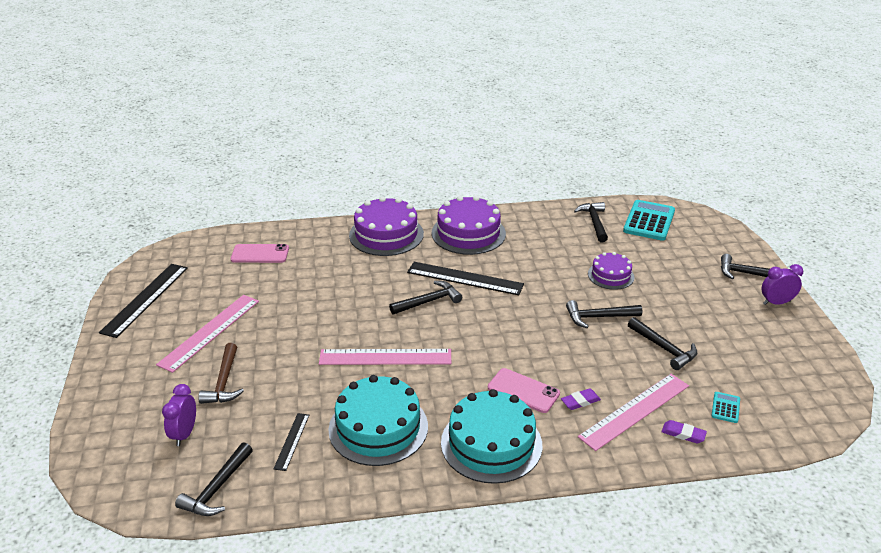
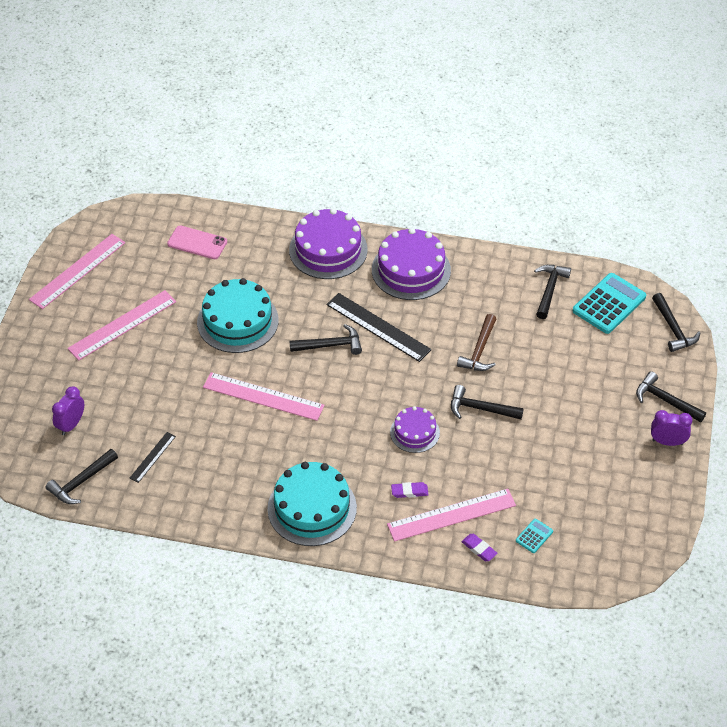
camera: 20 degrees right, 15 degrees up
black ruler [99,264,188,338] -> pink ruler [29,234,125,309]
brown hammer [198,343,244,404] -> brown hammer moved to [457,314,496,371]
turquoise cake [328,375,428,466] -> turquoise cake moved to [197,278,279,353]
pink phone [488,368,560,413] -> none
purple cake [588,252,634,290] -> purple cake moved to [390,406,440,453]
black hammer [628,317,697,370] -> black hammer moved to [652,293,700,352]

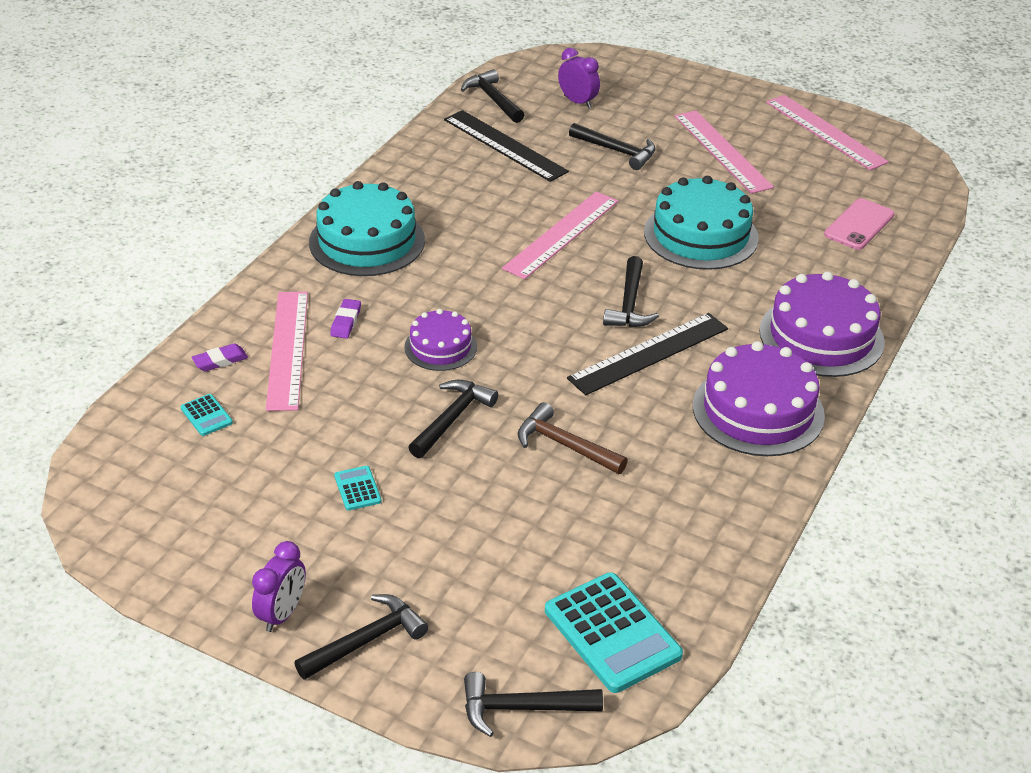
camera: 105 degrees right, 10 degrees down
black ruler [130,432,176,483] -> black ruler [444,110,569,182], size x1.93
black hammer [534,265,571,319] -> black hammer moved to [569,123,656,170]
none -> turquoise calculator [334,466,382,511]

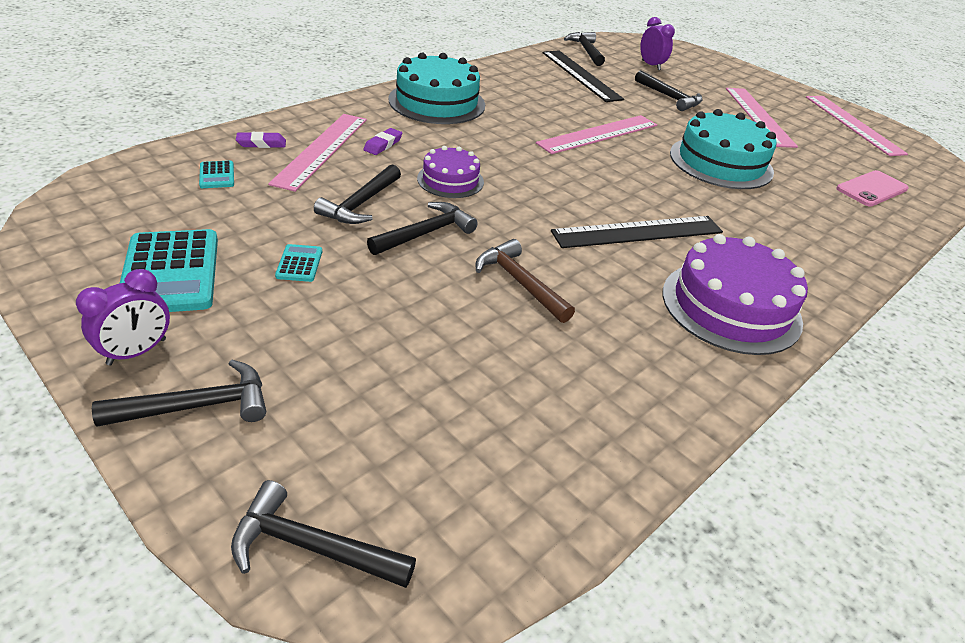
camera: 15 degrees right, 0 degrees up
turquoise calculator [545,572,683,693] -> turquoise calculator moved to [120,229,218,312]
black hammer [603,256,659,327] -> black hammer moved to [314,164,401,224]
purple cake [759,271,885,377] -> none

